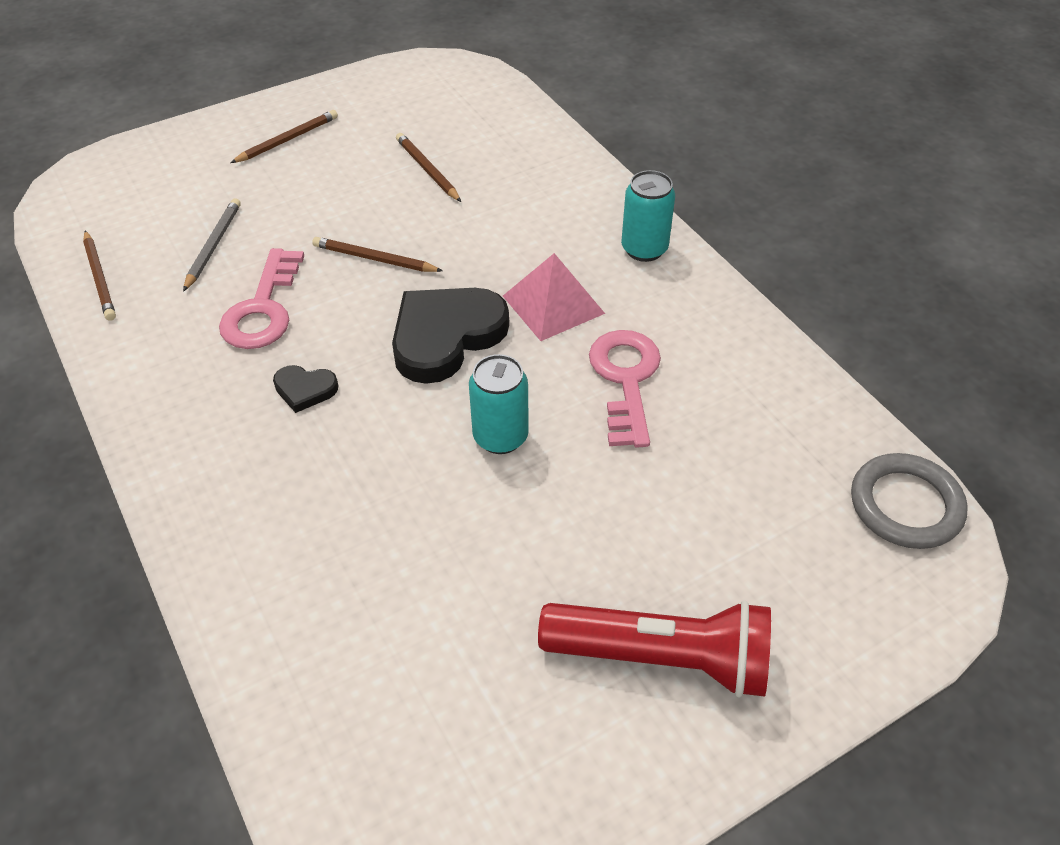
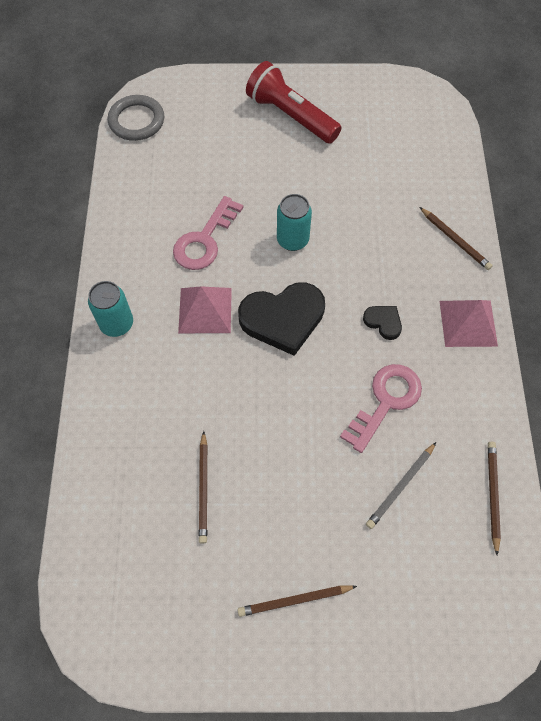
camera: 150 degrees left, 15 degrees up
brown pencil [312,237,443,272] -> brown pencil moved to [420,207,493,270]
none -> pink pyramid [440,300,498,347]

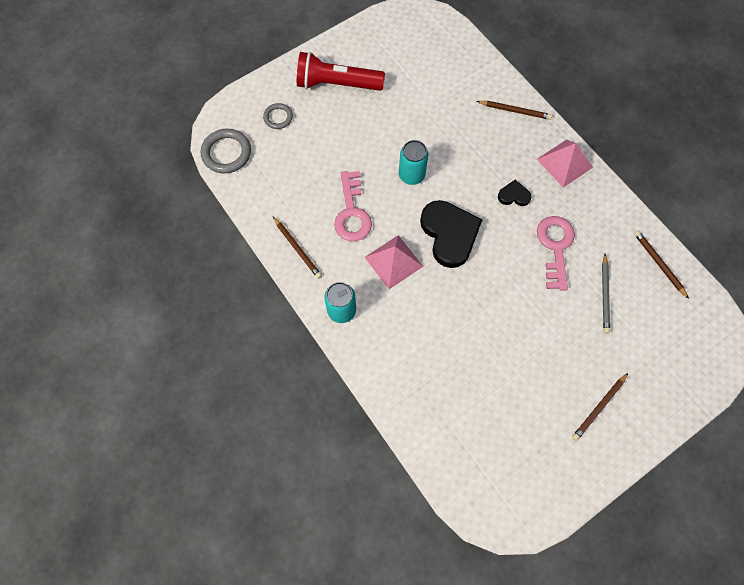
camera: 35 degrees left, 5 degrees up
brown pencil [198,431,208,544] -> brown pencil moved to [273,217,322,279]
black heart [238,282,325,356] -> black heart turned 60 degrees counterclockwise [420,200,483,268]
none -> grey ring [263,103,293,129]

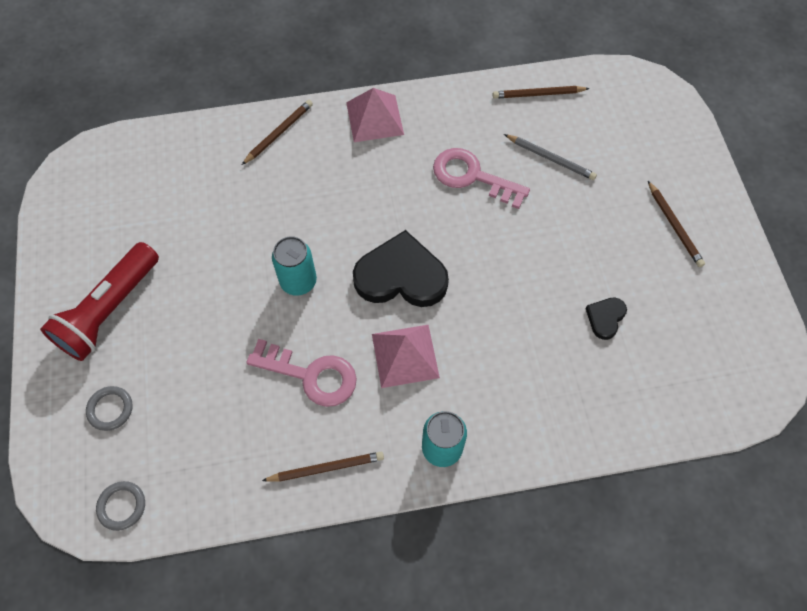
camera: 65 degrees left, 5 degrees down
grey ring [201,129,251,173] -> grey ring [96,481,145,531], size x0.60
black heart [498,180,532,206] -> black heart moved to [585,298,627,340]

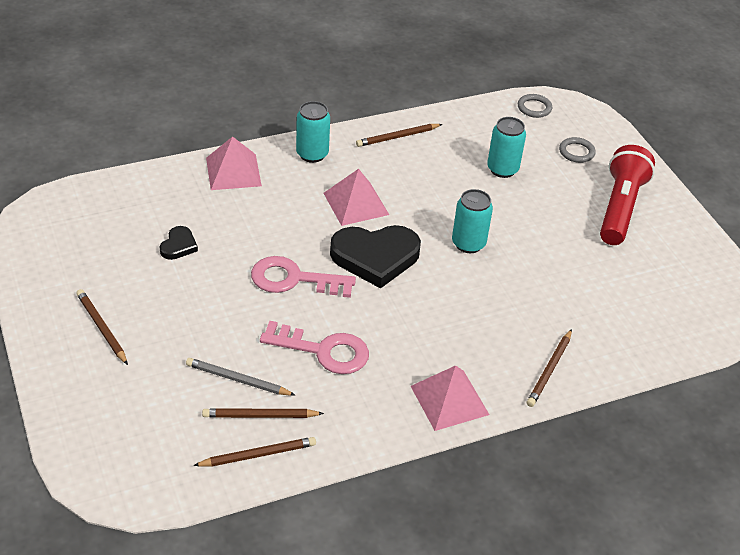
camera: 165 degrees right, 20 degrees down
pink key [246,339,357,407] -> pink key moved to [251,256,356,298]
none -> brown pencil [202,408,324,418]
none -> pink pyramid [206,136,262,190]
none -> turquoise can [487,117,526,178]

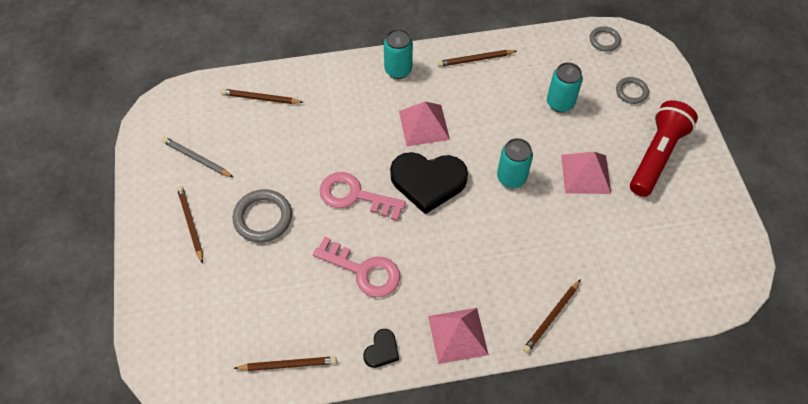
camera: 15 degrees right, 15 degrees up
black heart [160,226,198,260] -> black heart moved to [363,329,399,368]
grey pencil [186,358,296,396] -> grey pencil moved to [162,137,233,177]
brown pencil [202,408,324,418] -> brown pencil moved to [221,89,304,104]
pink pyramid [206,136,262,190] -> pink pyramid moved to [561,152,611,194]
none -> grey ring [233,189,292,243]

